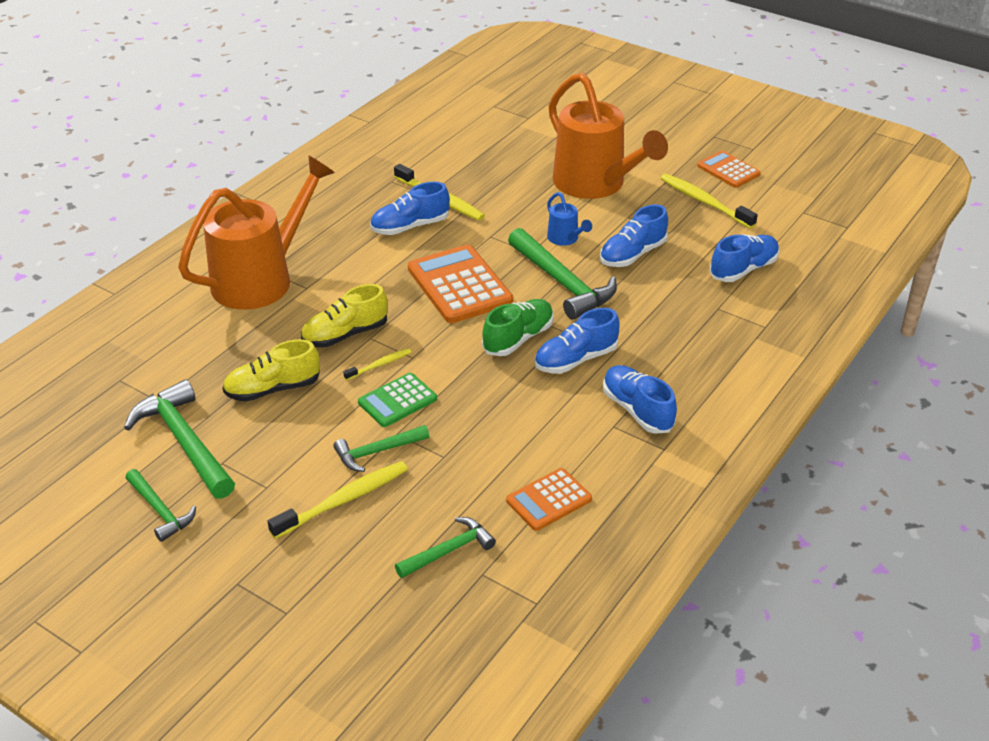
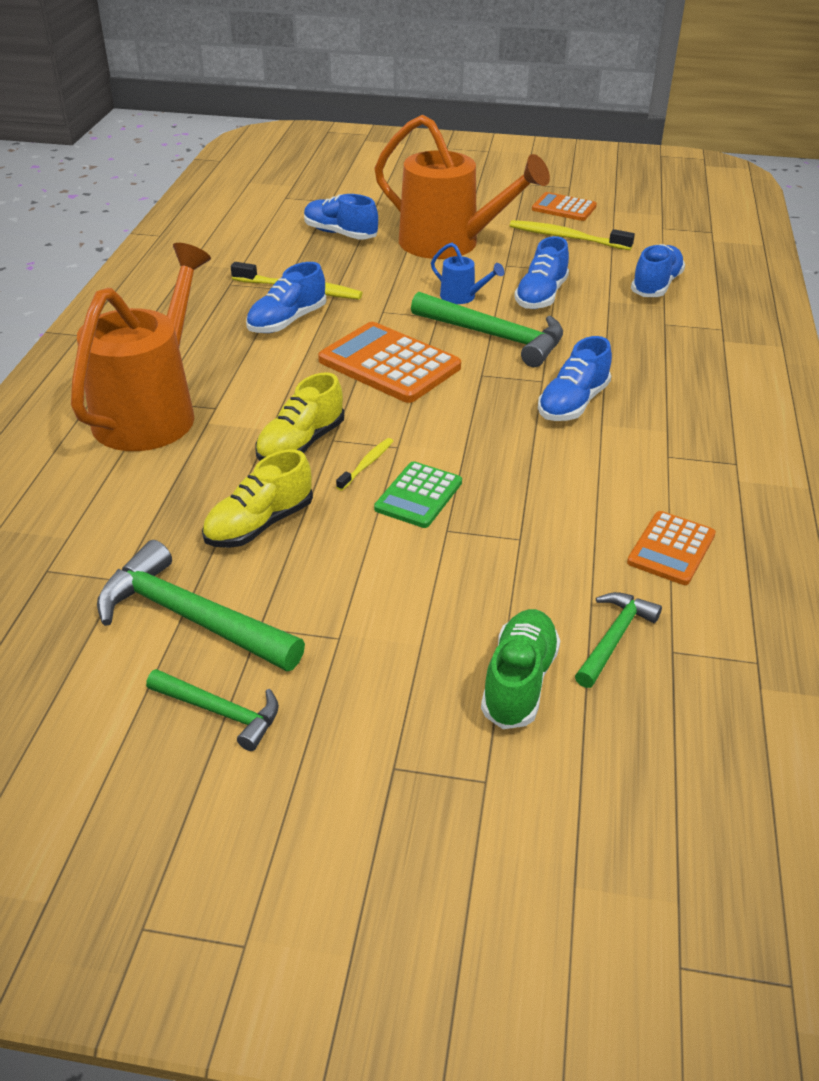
camera: 25 degrees left, 0 degrees up
yellow toothbrush [267,461,408,539] -> none
green hammer [333,425,429,472] -> none
green shoe [482,299,554,356] -> green shoe moved to [481,609,560,729]
blue shoe [603,365,677,434] -> blue shoe moved to [304,194,378,239]

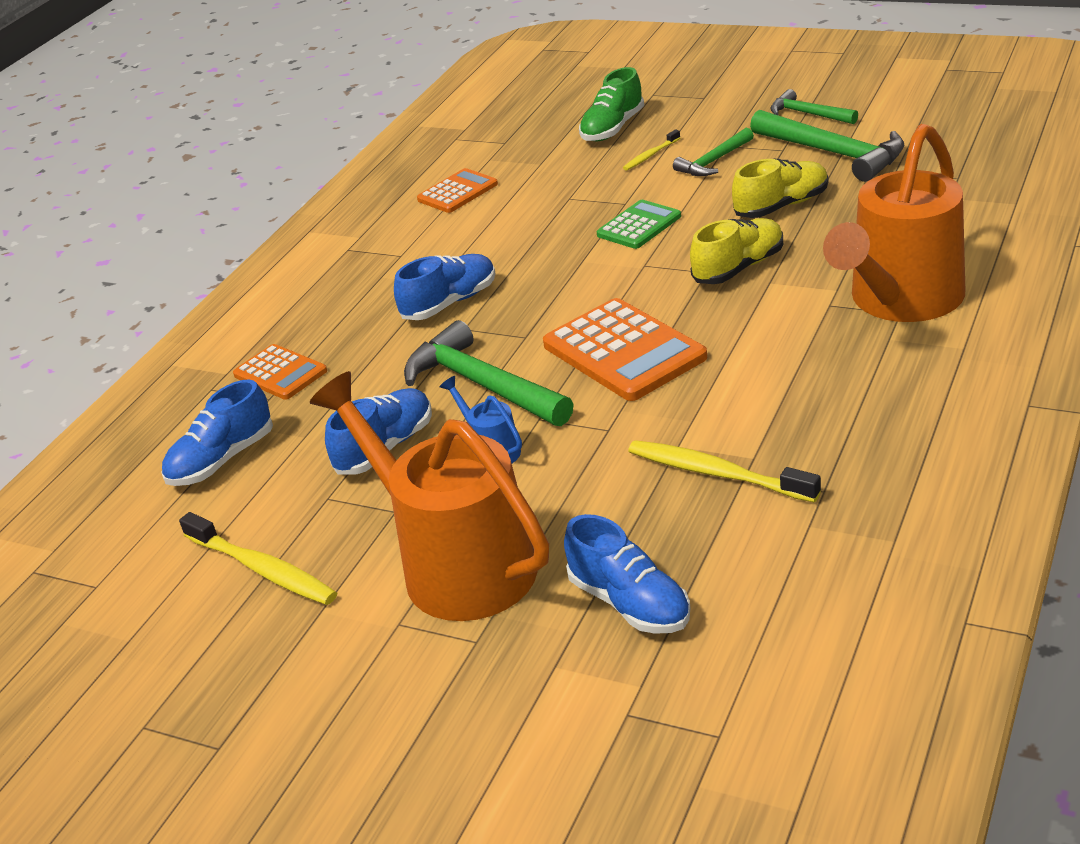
camera: 160 degrees left, 5 degrees down
blue shoe [246,262,326,333] -> none
yellow toothbrush [336,438,393,491] -> yellow toothbrush moved to [623,130,680,171]
orange calculator [532,192,597,221] -> orange calculator moved to [233,344,327,400]
green hammer [575,592,662,688] -> green hammer moved to [673,128,754,176]

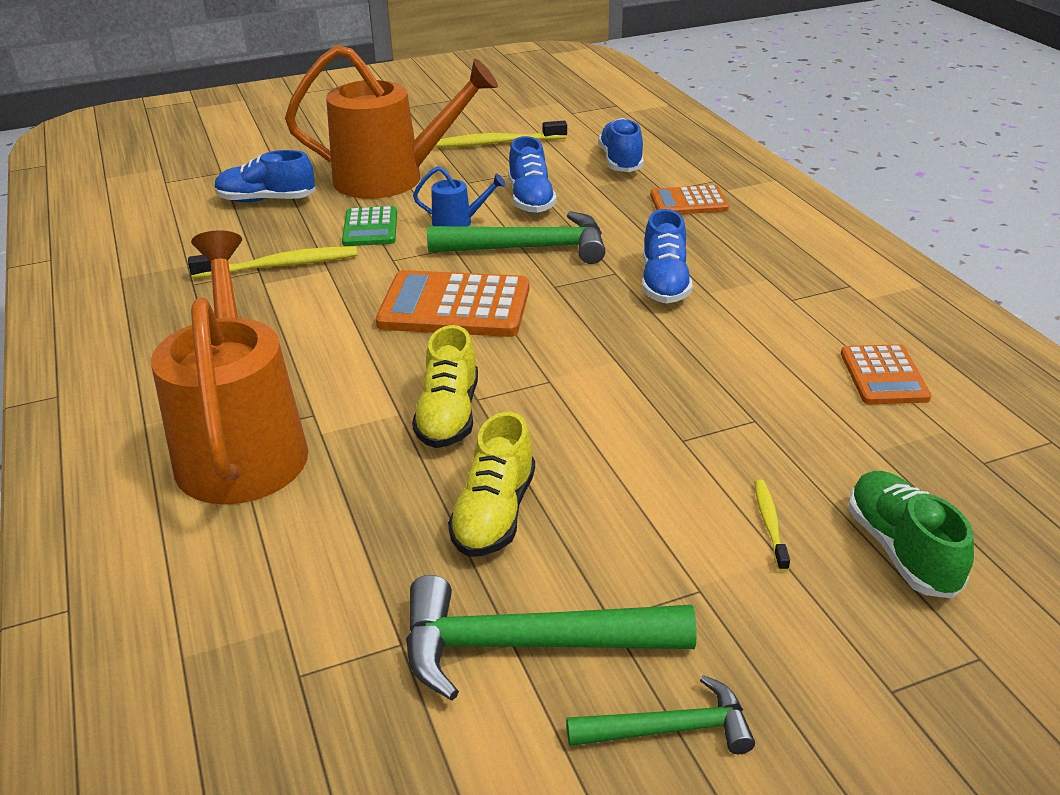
camera: 130 degrees right, 0 degrees up
green calculator [597,200,681,249] -> green calculator moved to [342,206,397,246]
green hammer [673,128,754,176] -> none

